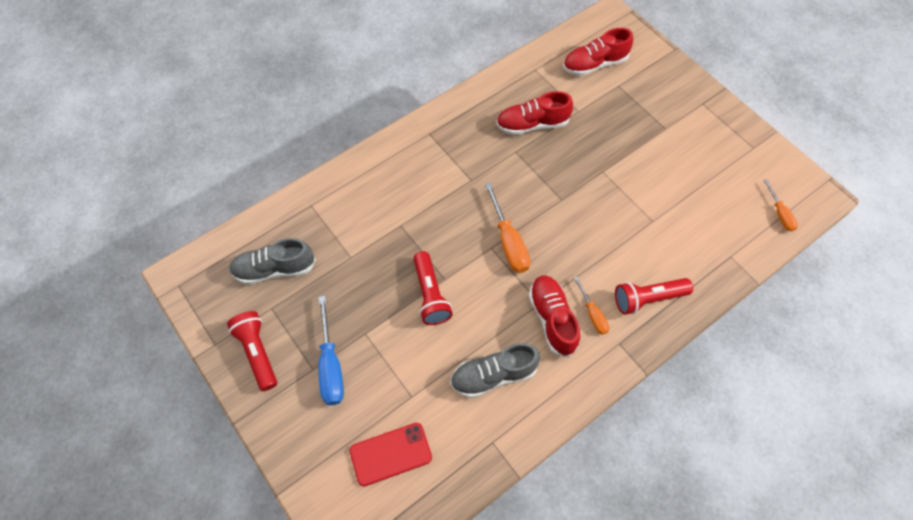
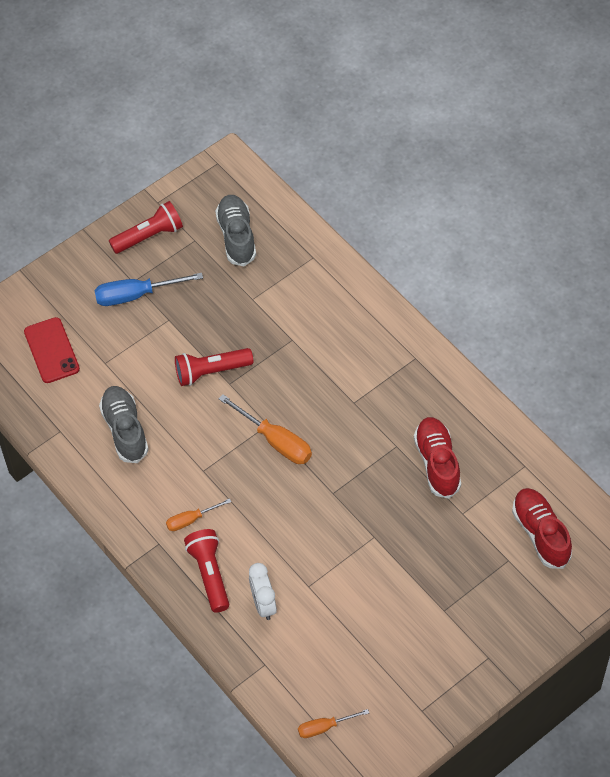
camera: 90 degrees right, 5 degrees down
orange screwdriver [485,182,530,273] -> orange screwdriver turned 120 degrees counterclockwise [218,394,312,464]
red shoe [529,276,580,357] -> none
none -> white clock [249,563,277,620]

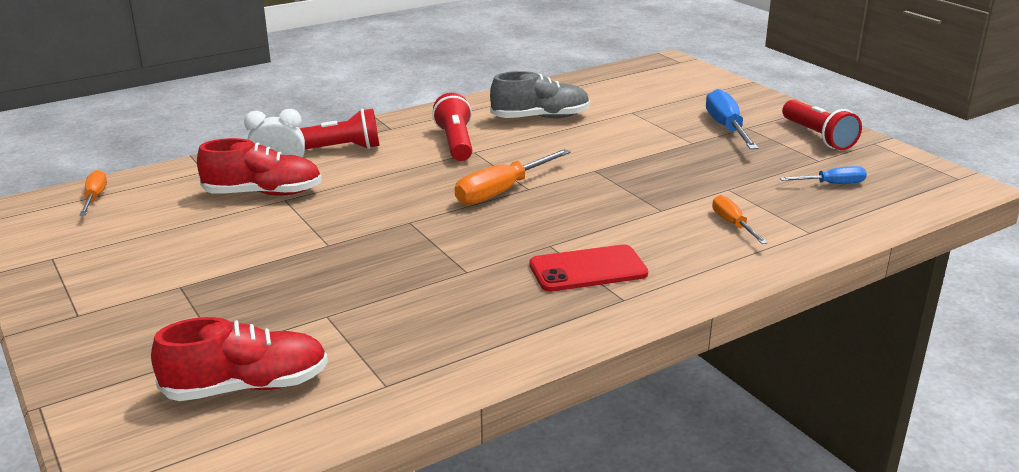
camera: 95 degrees right, 30 degrees down
red phone [24,317,80,383] -> red phone moved to [529,245,648,292]
orange screwdriver [166,498,231,531] -> orange screwdriver moved to [712,195,768,244]
red flashlight [175,348,253,386] -> red flashlight moved to [432,93,472,161]
grey shoe [215,195,256,266] -> blue screwdriver [780,166,867,184]
red shoe [414,417,461,499] -> red shoe moved to [197,138,322,196]

